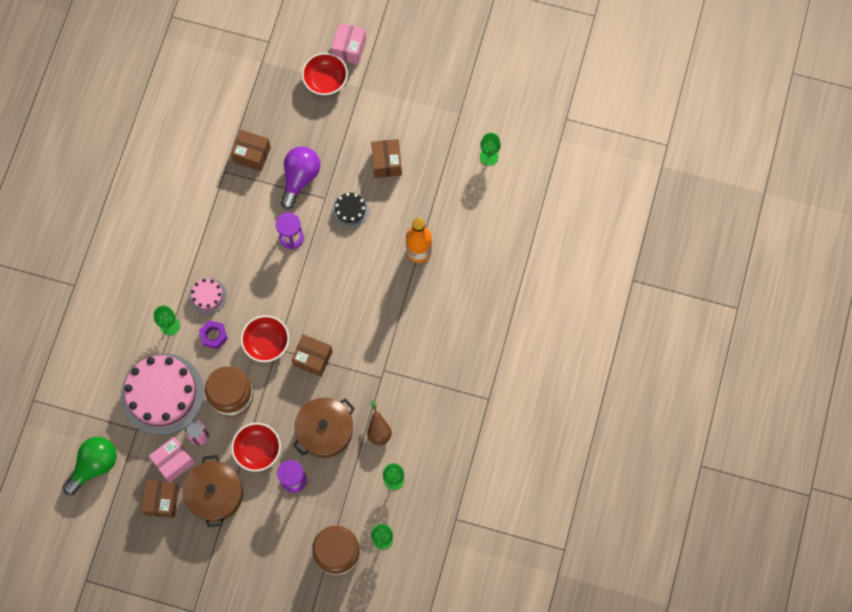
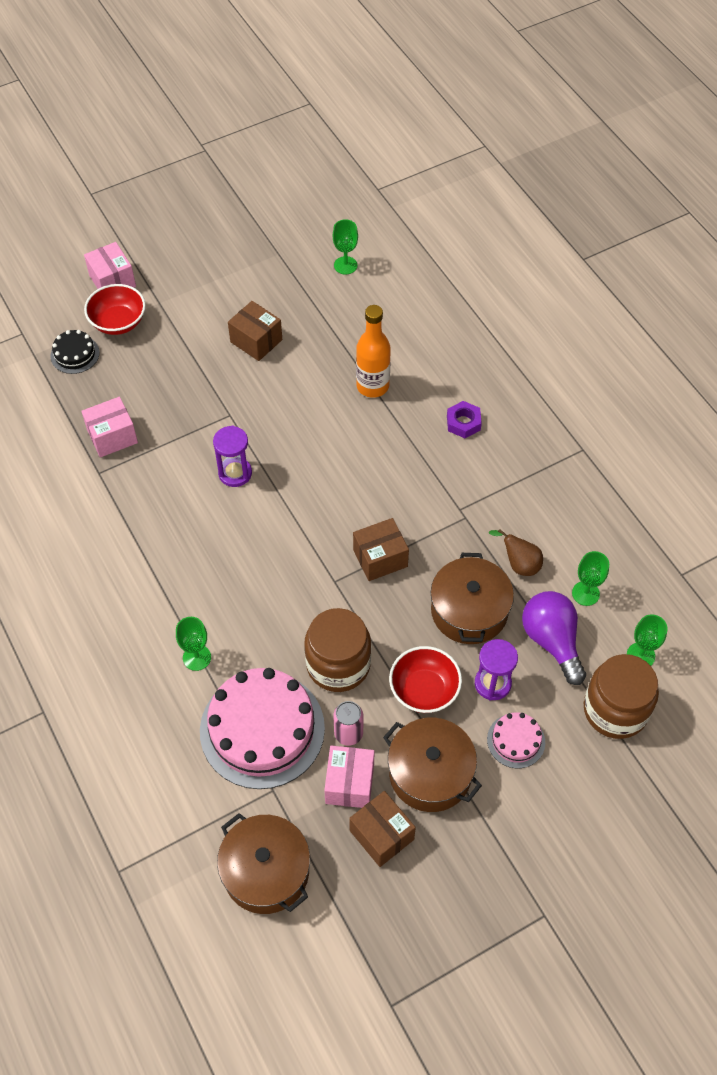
camera: 45 degrees left, 15 degrees down
green light bulb [63,437,117,495] -> brown pot [217,813,310,914]
pink cake [189,278,227,315] -> pink cake moved to [487,712,545,768]
purple nut [199,320,227,349] -> purple nut moved to [447,401,482,438]
brown box [231,130,271,171] -> pink box [81,397,138,457]
red bowl [241,315,289,362] -> none
purple light bulb [281,147,320,209] -> purple light bulb moved to [522,591,586,685]
black cake [332,193,369,228] -> black cake moved to [50,330,100,374]

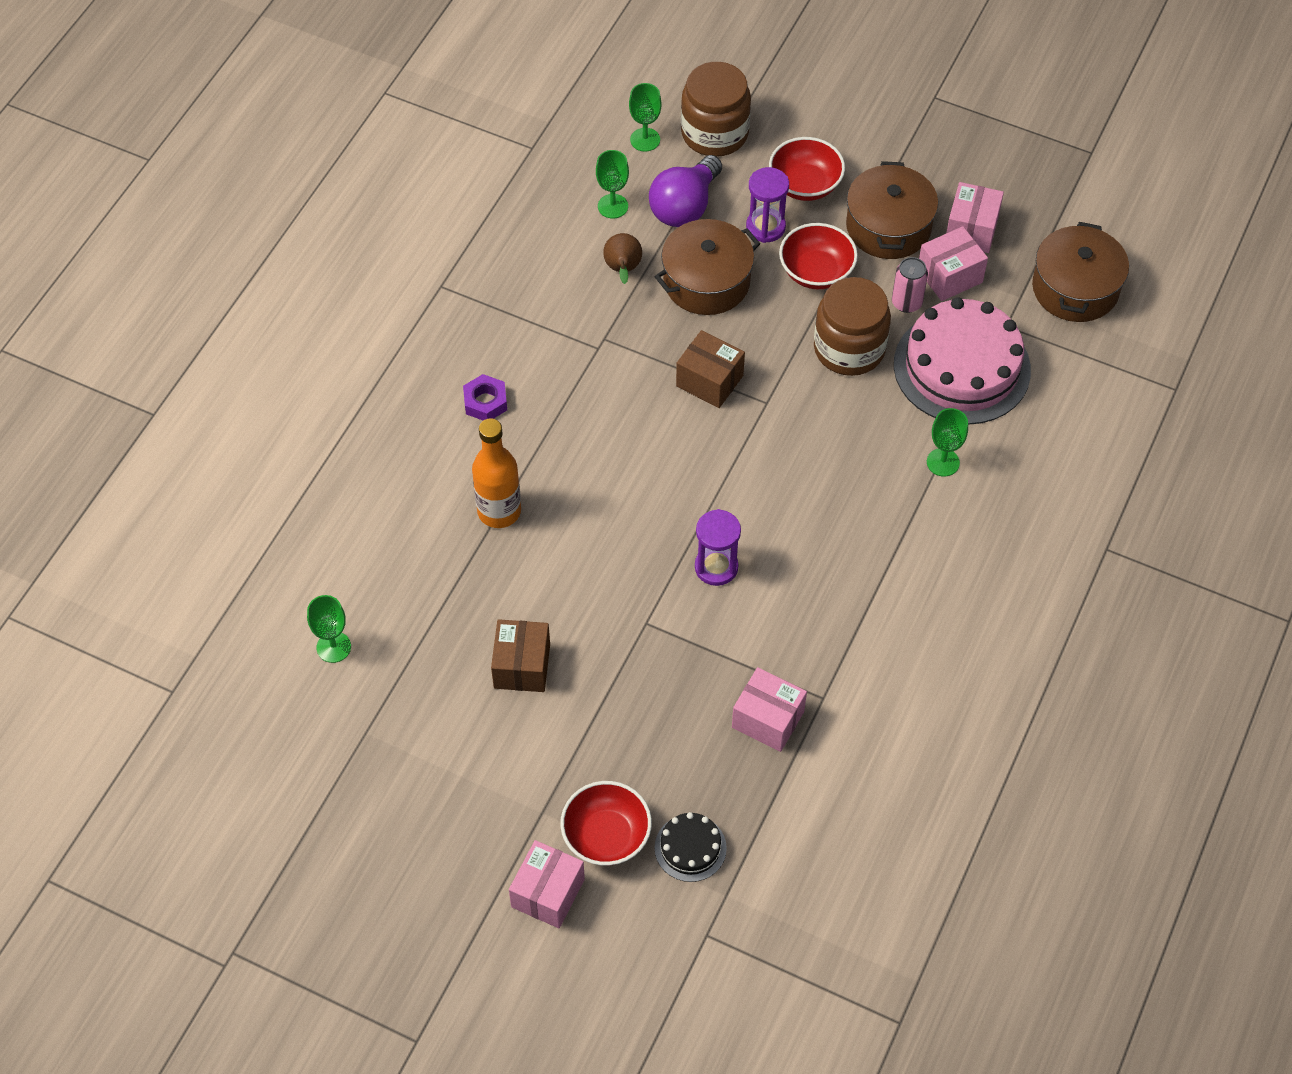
camera: 125 degrees left, 0 degrees up
brown box [349,791,416,867] -> pink box [946,182,1004,253]
pink cake [487,712,545,768] -> red bowl [769,137,845,201]

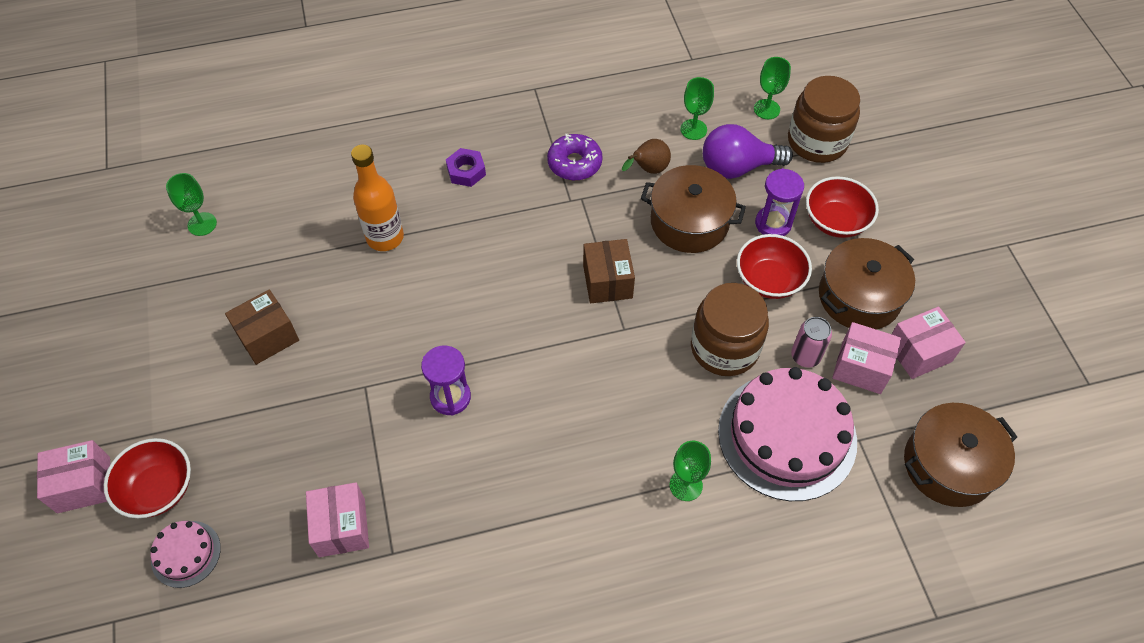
camera: 50 degrees right, 0 degrees up
black cake [654,812,727,882] -> pink cake [151,521,221,588]
none -> purple donut [547,134,603,181]

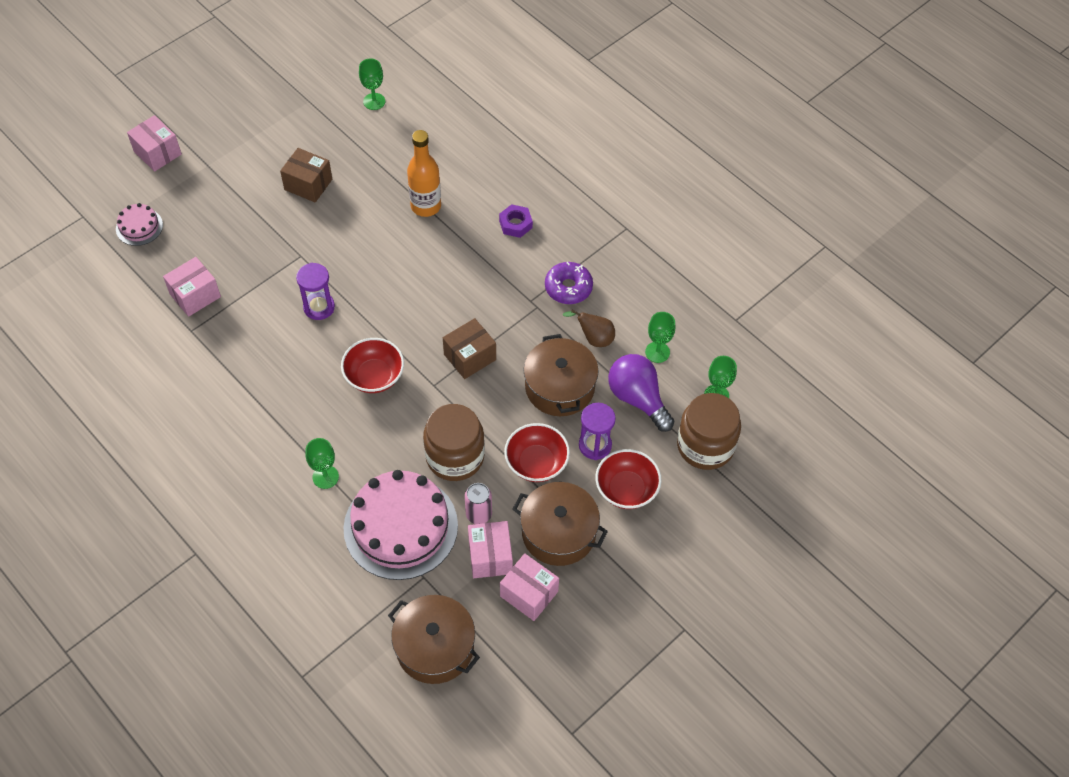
camera: 60 degrees right, 0 degrees up
red bowl [104,438,191,518] -> red bowl moved to [341,338,404,393]

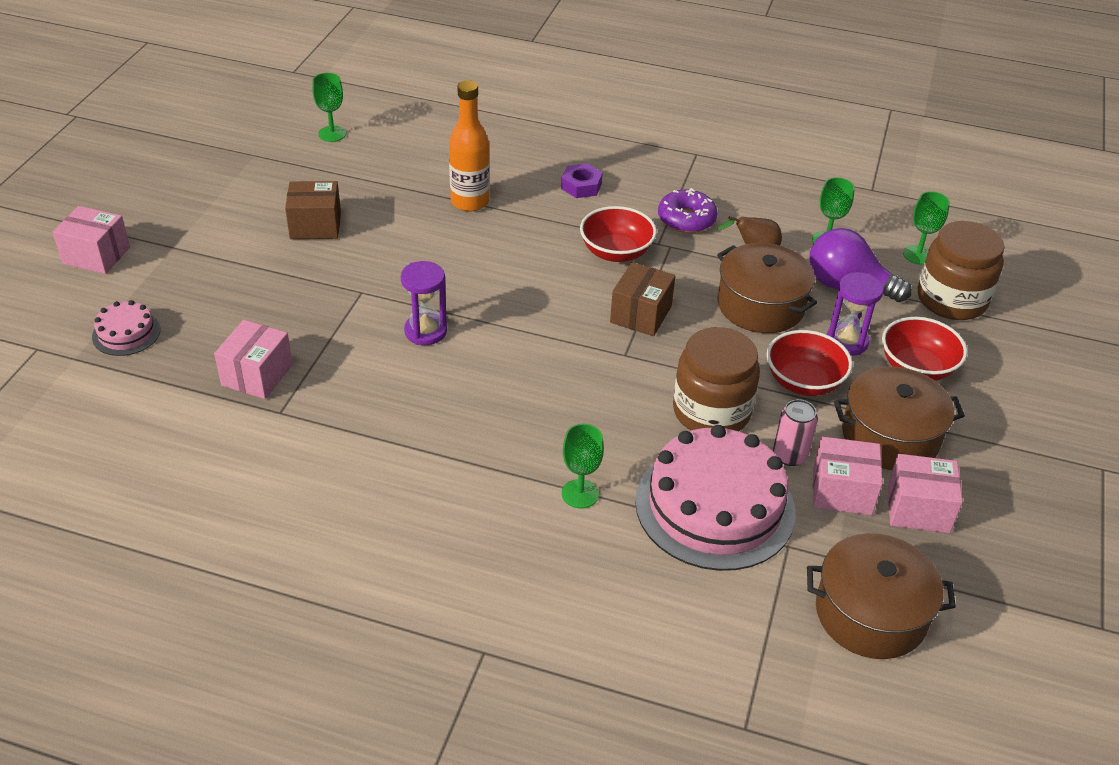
camera: 30 degrees left, 15 degrees down
red bowl [341,338,404,393] -> red bowl moved to [580,206,657,262]
pink box [468,521,513,578] -> pink box turned 45 degrees counterclockwise [813,436,883,515]

